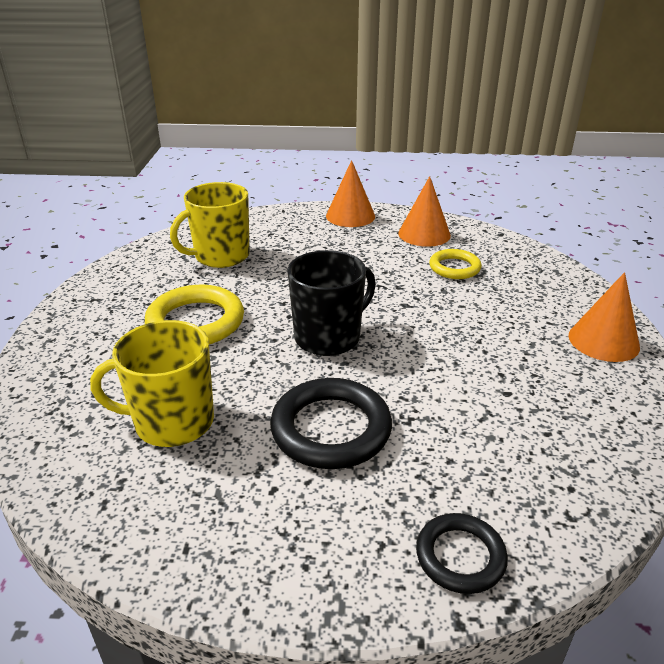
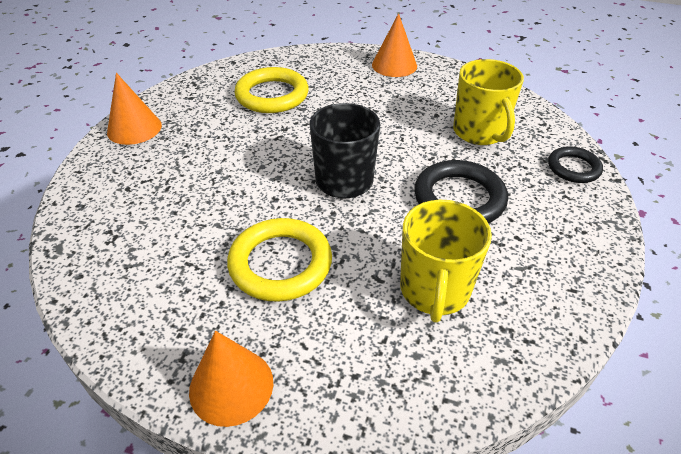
camera: 75 degrees left, 10 degrees up
yellow mug [170,182,250,268] -> yellow mug moved to [453,59,524,145]
orange cone [398,176,451,247] -> orange cone moved to [189,331,273,427]
yellow ring [429,249,482,279] -> yellow ring [234,67,309,113], size x1.66

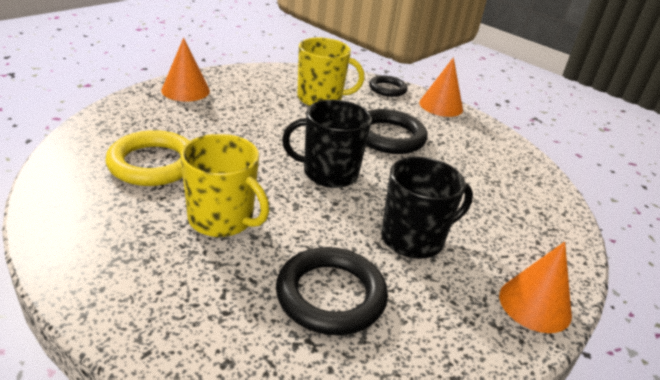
camera: 70 degrees left, 10 degrees down
orange cone [107,73,162,145] -> orange cone moved to [419,57,463,117]
yellow ring [227,218,332,302] -> black mug [381,157,473,259]
yellow mug [400,200,492,323] -> yellow mug moved to [181,134,269,237]
none -> black ring [276,247,388,335]

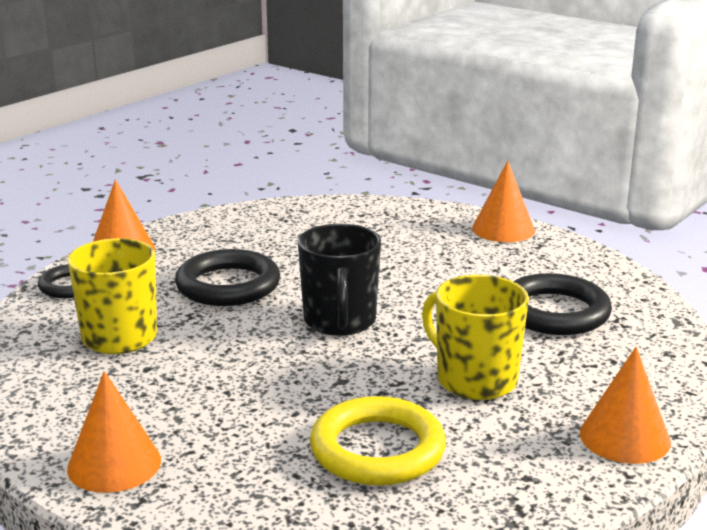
camera: 90 degrees left, 10 degrees down
yellow mug [181,134,269,237] -> yellow mug turned 75 degrees counterclockwise [422,275,529,400]
black mug [381,157,473,259] -> none
none -> orange cone [580,347,671,464]

